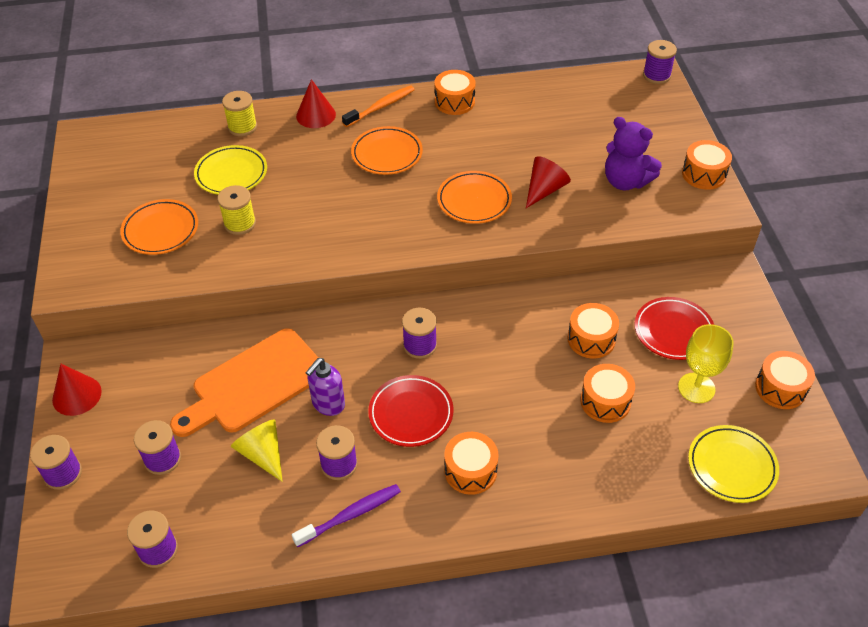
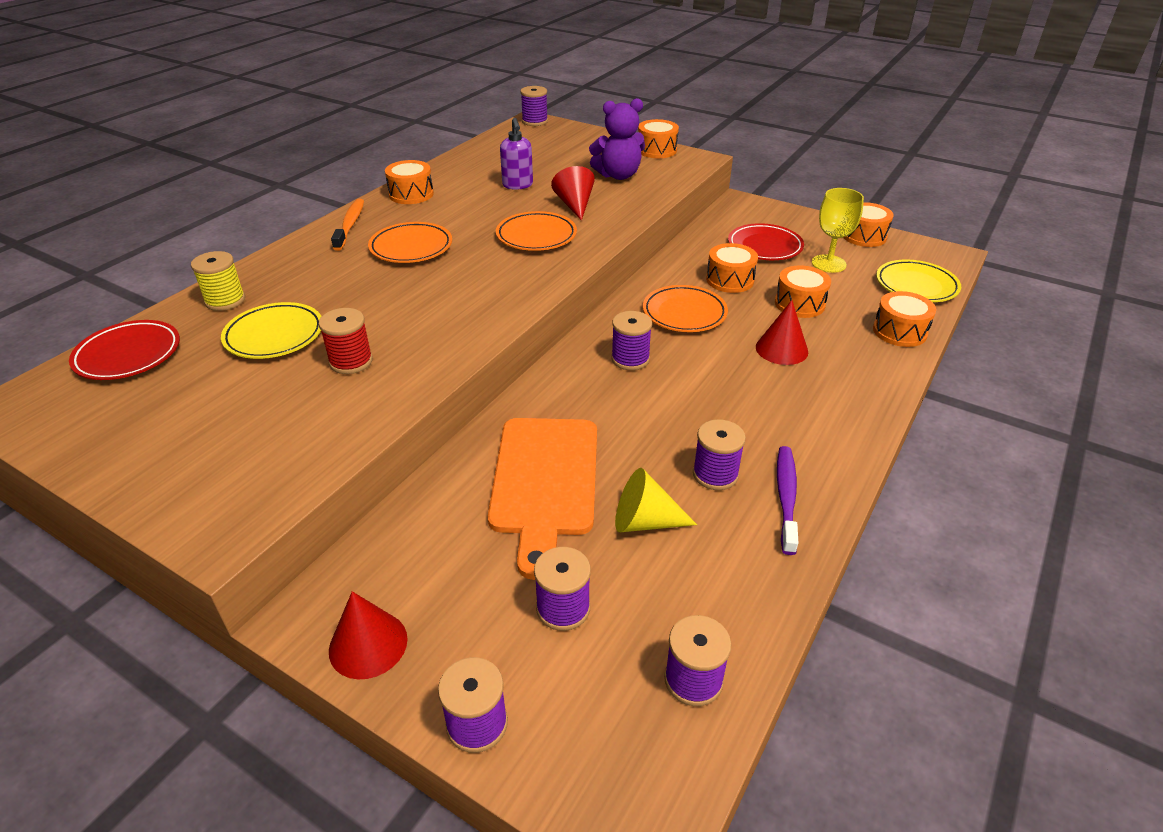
camera: 50 degrees left, 10 degrees down
orange plate [120,199,198,255] -> orange plate moved to [643,285,728,332]
yellow spool [217,185,256,235] -> red spool [319,308,373,374]
red cone [296,79,336,128] -> red cone moved to [756,300,808,365]
purple soap dispenser [305,358,345,416] -> purple soap dispenser moved to [500,118,533,190]
red plate [368,375,453,447] -> red plate moved to [69,320,180,380]
orange drum [444,432,499,495] -> orange drum moved to [873,291,936,347]

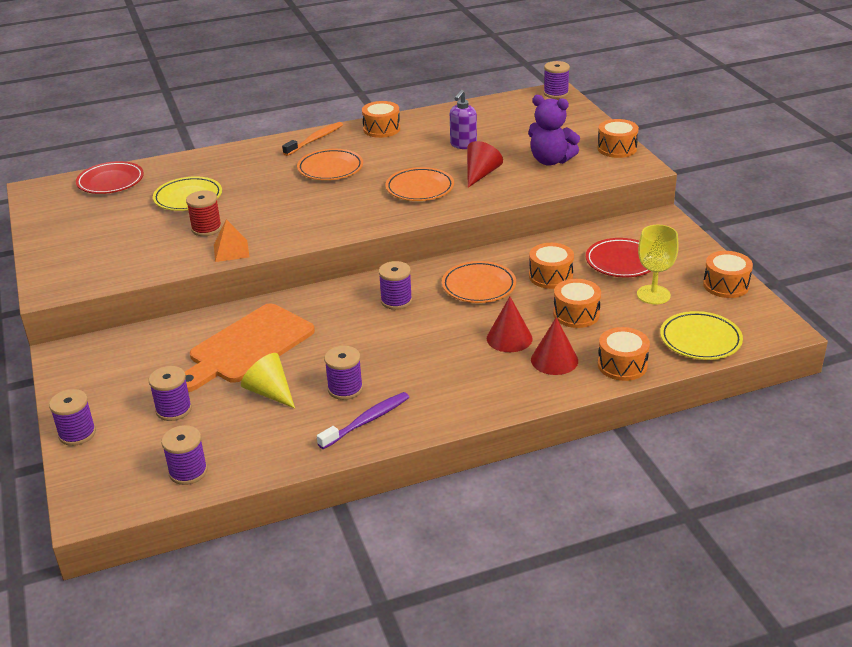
camera: 40 degrees right, 5 degrees down
yellow spool [191,251,245,311] -> none
red cone [329,591,407,679] -> red cone moved to [531,317,578,375]
none -> orange pyramid [214,219,249,262]

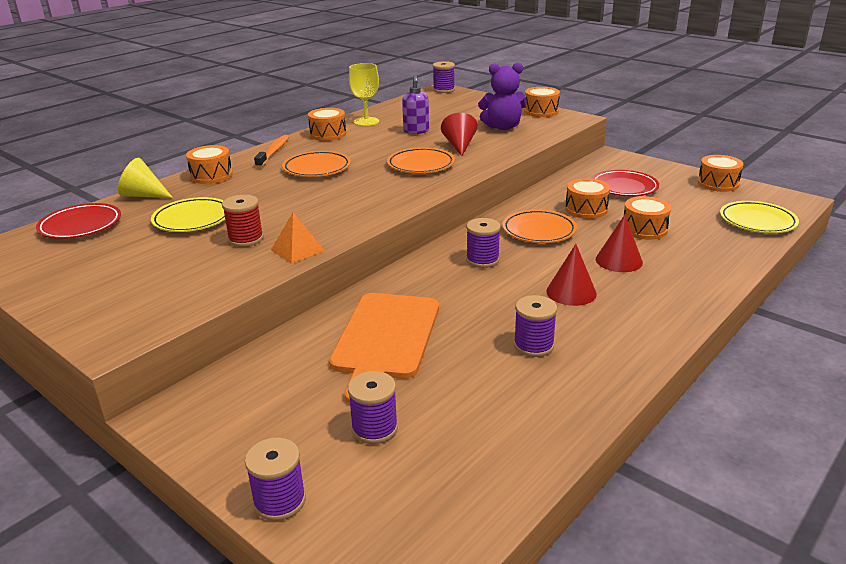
camera: 30 degrees left, 5 degrees down
purple spool [161,425,207,485] -> none
yellow cone [241,353,295,408] -> yellow cone moved to [118,158,173,198]
purple toothbrush [317,392,409,449] -> none
red cone [531,317,578,375] -> red cone moved to [547,244,597,306]
orange drum [598,327,650,381] -> orange drum moved to [186,145,233,184]
yellow goblet [637,225,679,305] -> yellow goblet moved to [349,63,379,126]

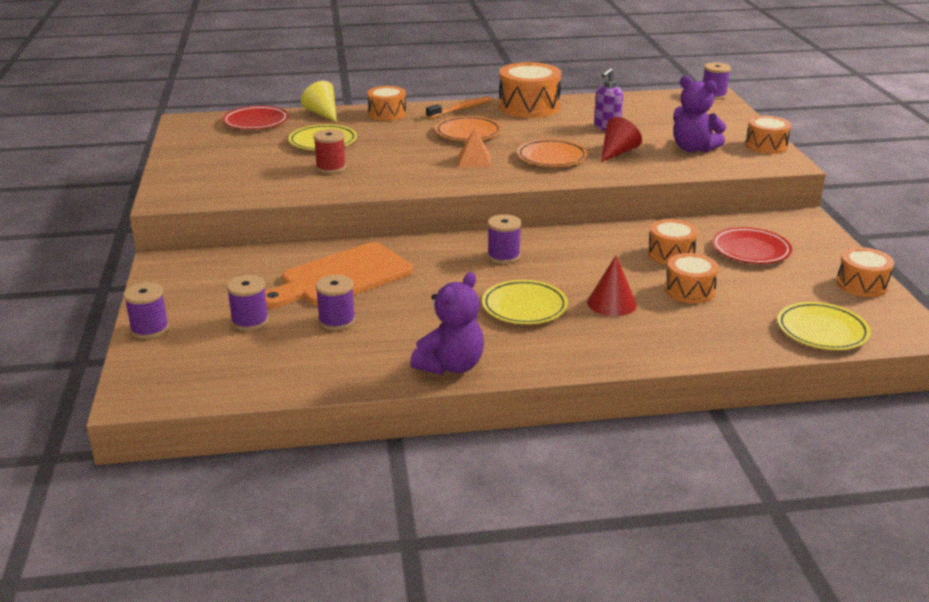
camera: 40 degrees right, 0 degrees up
orange pyramid [271,212,325,264] -> orange pyramid moved to [458,128,491,167]
orange drum [308,108,346,141] -> orange drum [499,62,561,118], size x1.64
yellow goblet [349,63,379,126] -> none
orange plate [502,209,577,243] -> none
purple spool [514,295,557,357] -> purple spool moved to [315,274,356,330]
red cone [547,244,597,306] -> yellow plate [482,280,568,324]
none -> purple teddy bear [410,272,484,375]

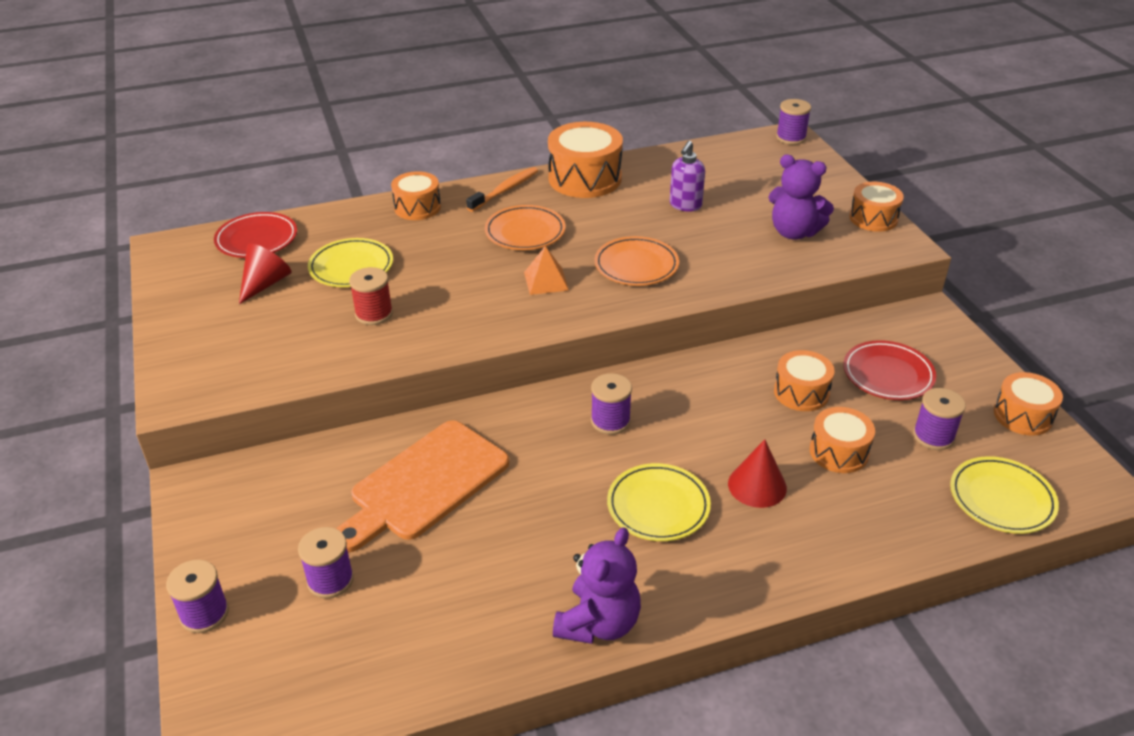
camera: 10 degrees left, 10 degrees up
yellow cone [301,81,337,122] -> none
purple spool [315,274,356,330] -> purple spool moved to [913,388,966,450]
red cone [601,117,642,162] -> red cone moved to [239,244,292,304]

